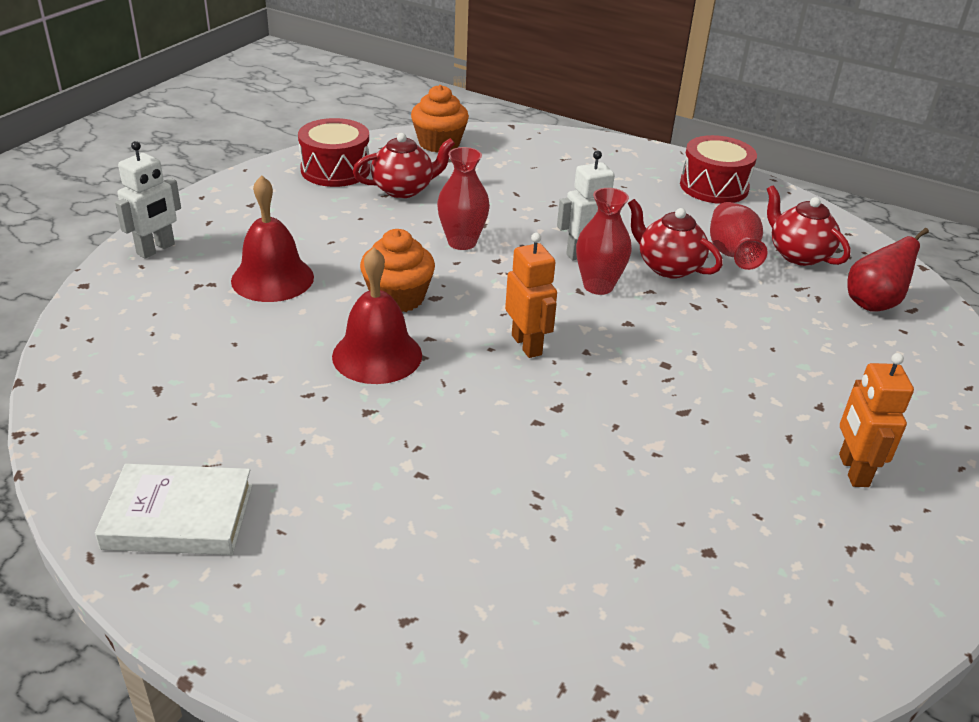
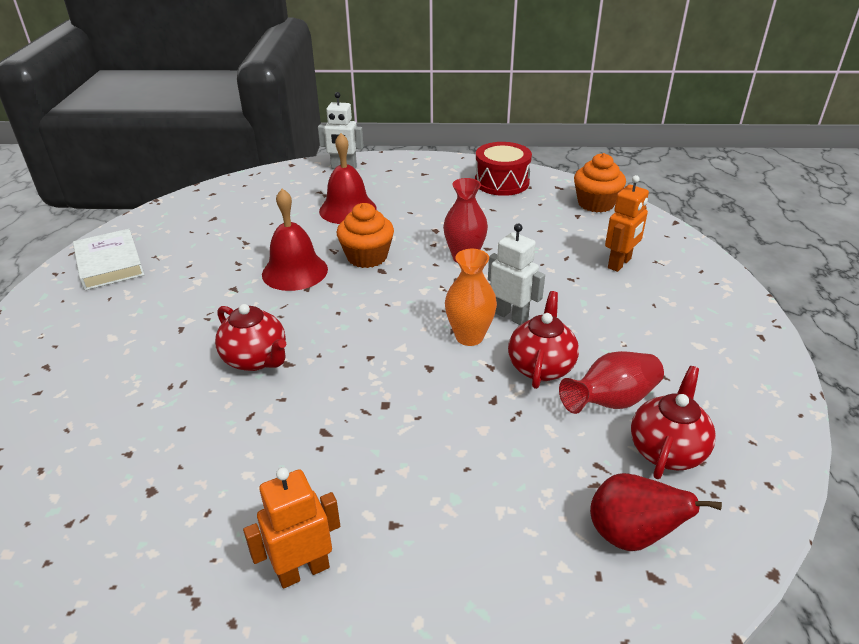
camera: 65 degrees right, 0 degrees up
red teapot [353,133,455,198] -> red teapot moved to [215,304,286,371]
orange robot [505,233,557,358] -> orange robot moved to [605,175,649,272]
red vase [576,188,632,295] -> orange vase [445,249,497,346]
red drum [680,135,757,204] -> none

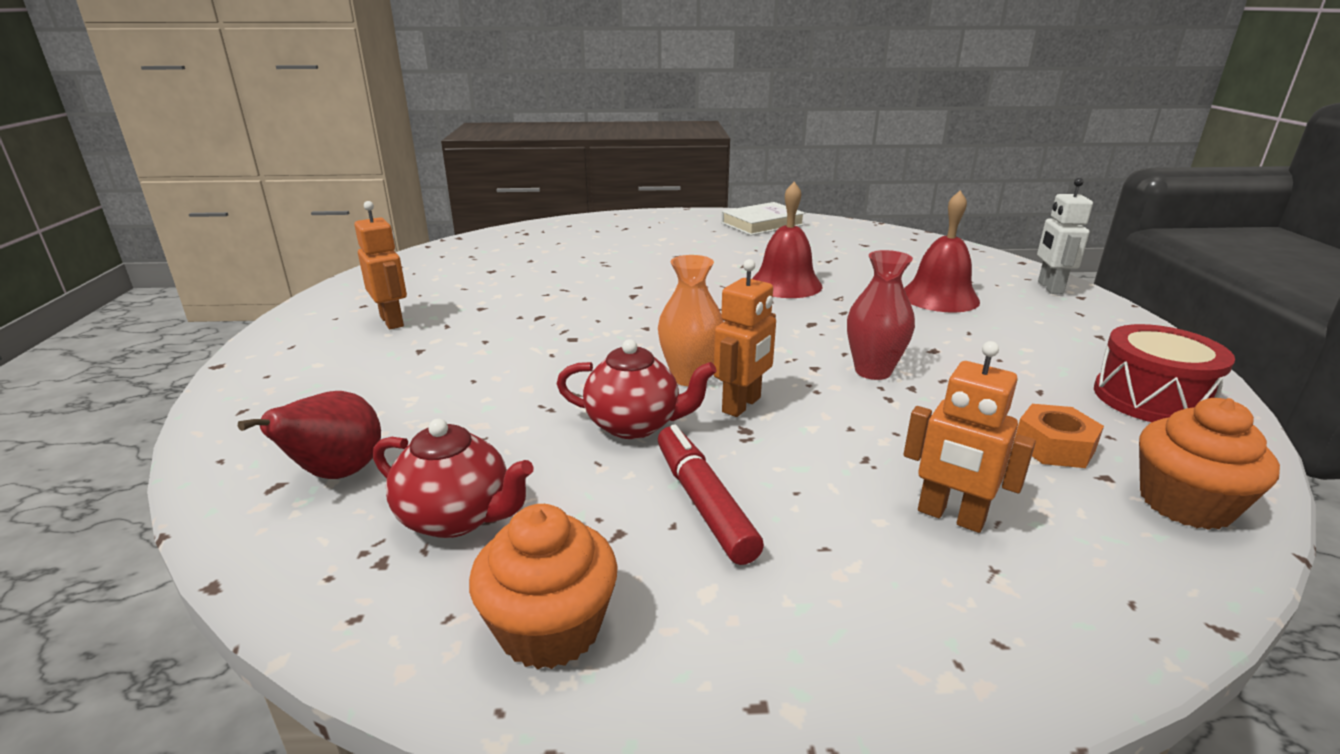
camera: 85 degrees right, 10 degrees down
red teapot [215,304,286,371] -> none
orange cupcake [337,203,394,268] -> orange cupcake moved to [469,504,618,669]
white robot [488,223,545,325] -> orange robot [714,259,776,417]
red vase [559,351,664,414] -> none
none -> red marker [658,424,764,565]
none -> orange nut [1014,404,1104,468]

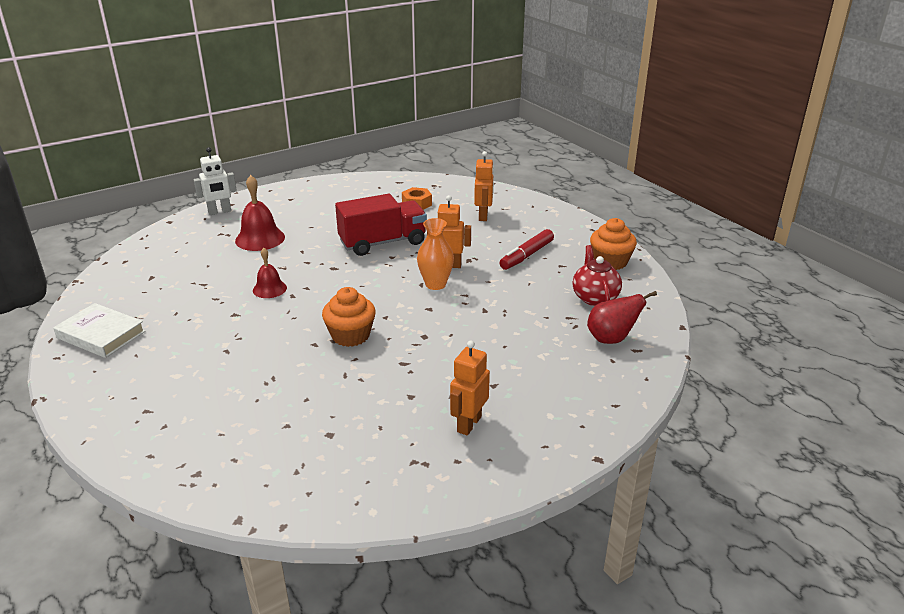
camera: 120 degrees left, 5 degrees up
red teapot [557,339,717,439] -> none
red bell [752,182,823,298] -> red bell [253,248,287,298], size x0.62
red vase [847,250,915,380] -> red truck [335,194,427,256]
red drum [1094,324,1235,422] -> none
orange cupcake [1139,398,1280,530] -> orange cupcake moved to [322,287,376,347]

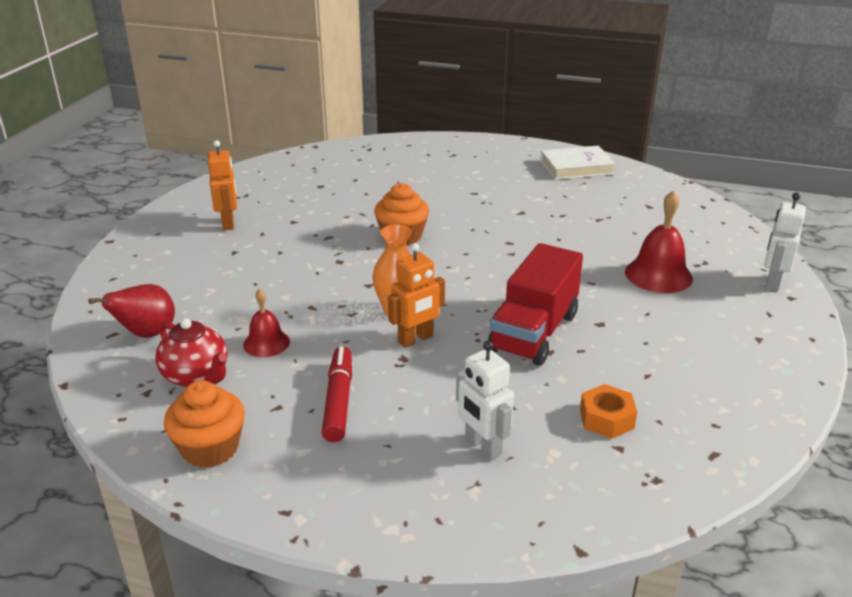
camera: 140 degrees right, 0 degrees up
red bell [253,248,287,298] -> red bell moved to [243,288,290,357]
orange robot [474,151,494,221] -> white robot [456,341,514,460]

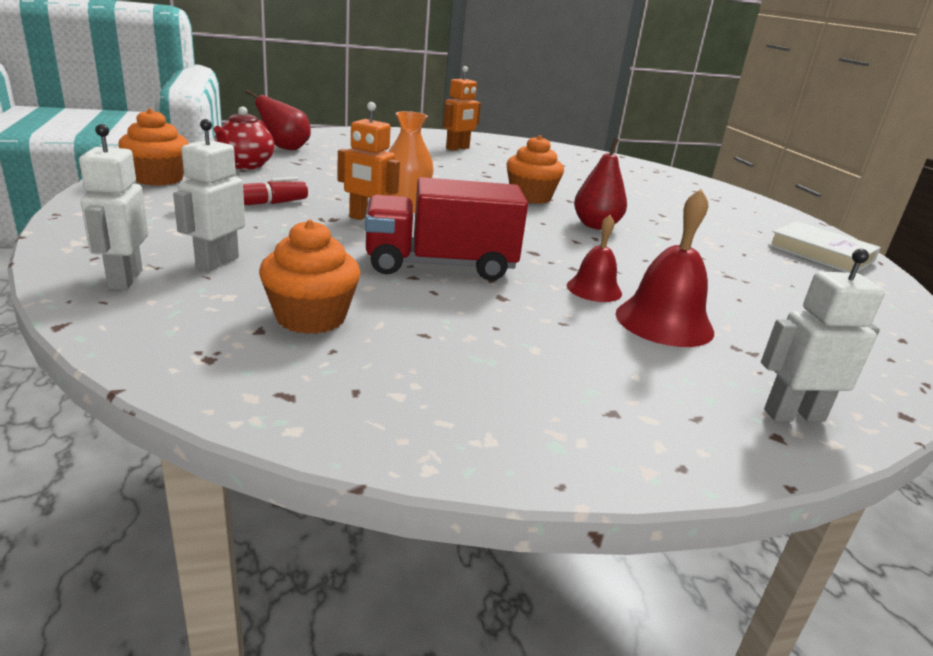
camera: 55 degrees right, 5 degrees down
red bell [243,288,290,357] -> red bell moved to [567,215,622,302]
orange nut [580,384,637,439] -> orange cupcake [259,220,360,334]
none -> white robot [79,124,148,290]
none -> red pear [574,138,627,230]

